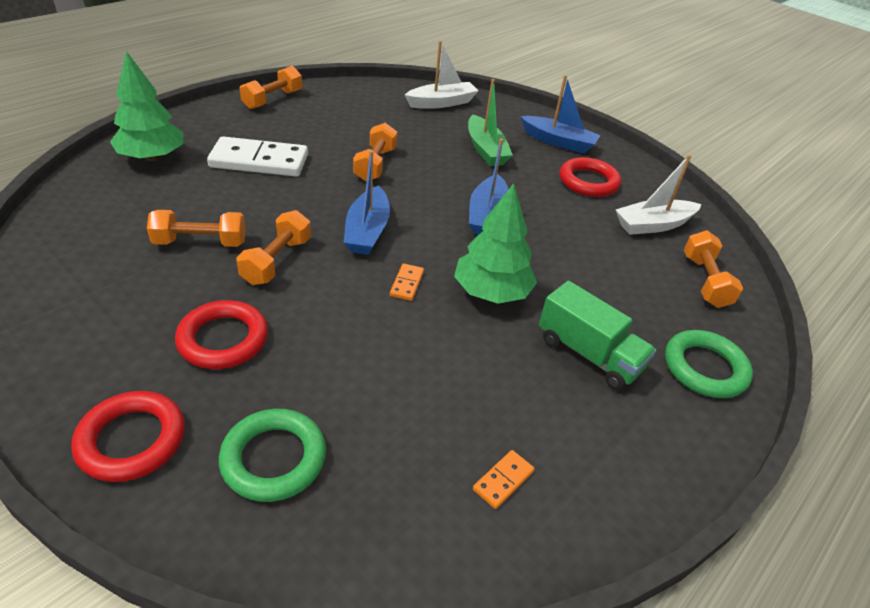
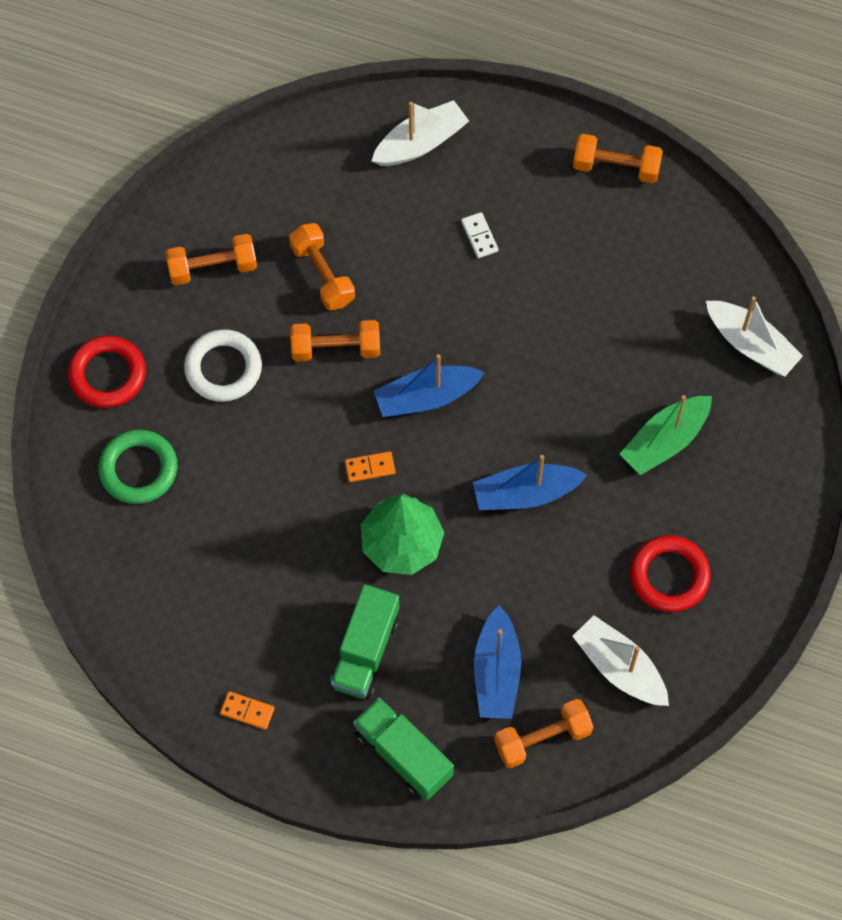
camera: 70 degrees right, 25 degrees up
green tree [110,51,183,161] -> white boat [372,100,469,166]
red ring [175,300,268,369] -> white ring [184,329,262,402]
white domino [207,136,308,177] -> white domino [461,212,498,258], size x0.43
orange dumbbell [353,123,398,182] -> orange dumbbell moved to [165,234,257,285]
orange domino [473,450,534,509] -> orange domino moved to [220,691,275,730]
blue boat [521,75,601,154] -> blue boat moved to [474,605,521,719]
green ring [665,330,753,398] -> green truck [353,698,454,801]

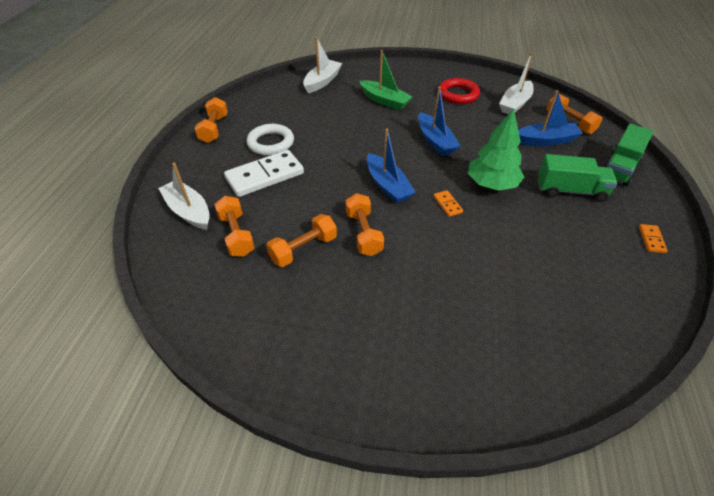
camera: 100 degrees left, 20 degrees down
red ring [68,336,146,408] -> none
green ring [98,429,178,504] -> none
orange dumbbell [165,234,257,285] -> orange dumbbell moved to [214,196,255,257]
white ring [184,329,262,402] -> white ring moved to [246,124,294,156]
white domino [461,212,498,258] -> white domino [224,150,304,197], size x2.33

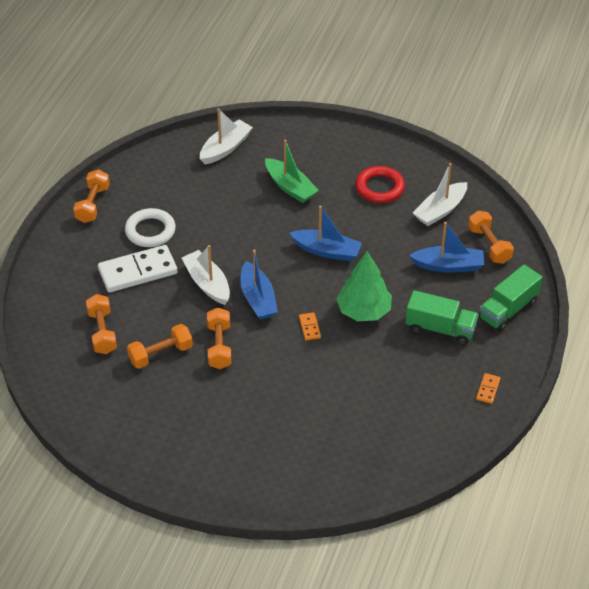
camera: 10 degrees right, 0 degrees up
white boat [158,163,210,230] -> white boat moved to [182,245,230,305]
blue boat [418,86,461,156] -> blue boat turned 60 degrees counterclockwise [289,206,362,261]

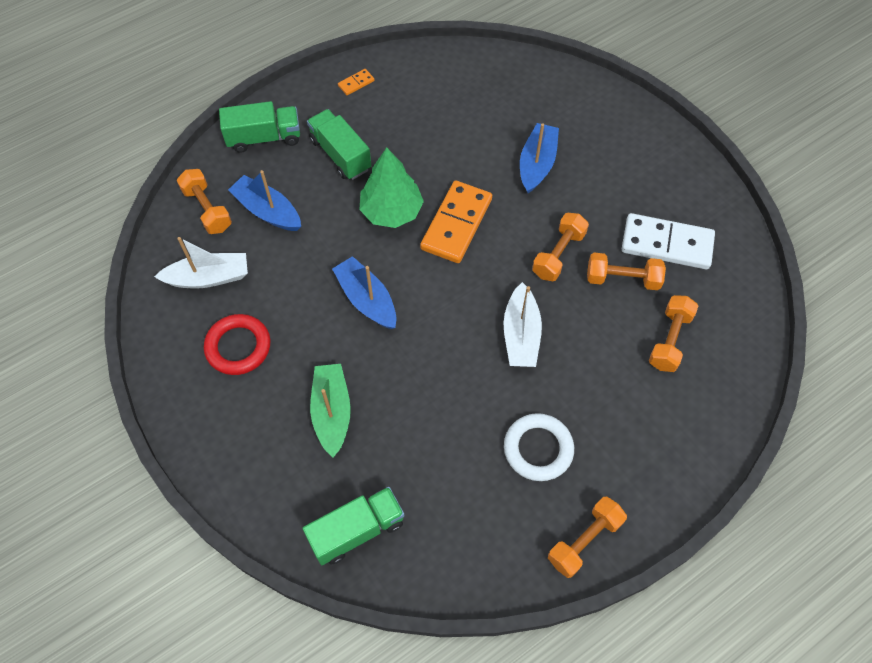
camera: 145 degrees left, 15 degrees up
white domino [98,245,178,292] -> white domino moved to [622,213,715,269]
white boat [200,108,253,164] -> green truck [302,487,405,565]
blue boat [240,250,278,320] -> blue boat moved to [520,123,559,193]
orange domino [299,312,321,340] -> orange domino [420,180,492,263], size x2.33
orange dumbbell [468,211,514,264] -> orange dumbbell turned 45 degrees counterclockwise [176,169,232,234]

